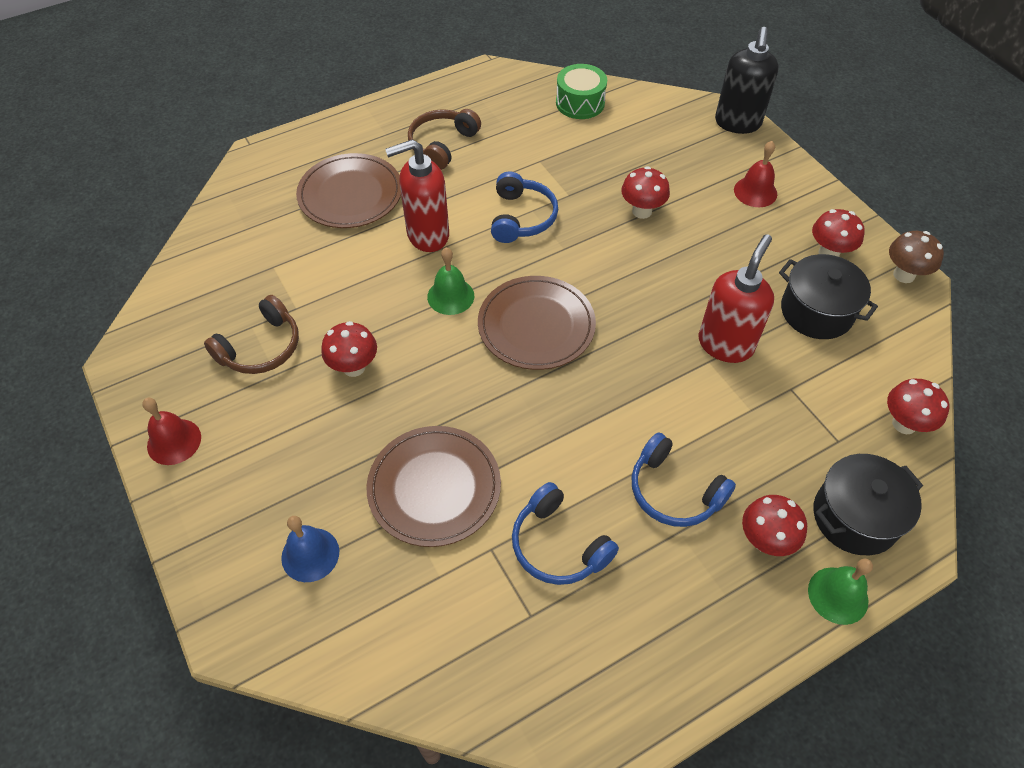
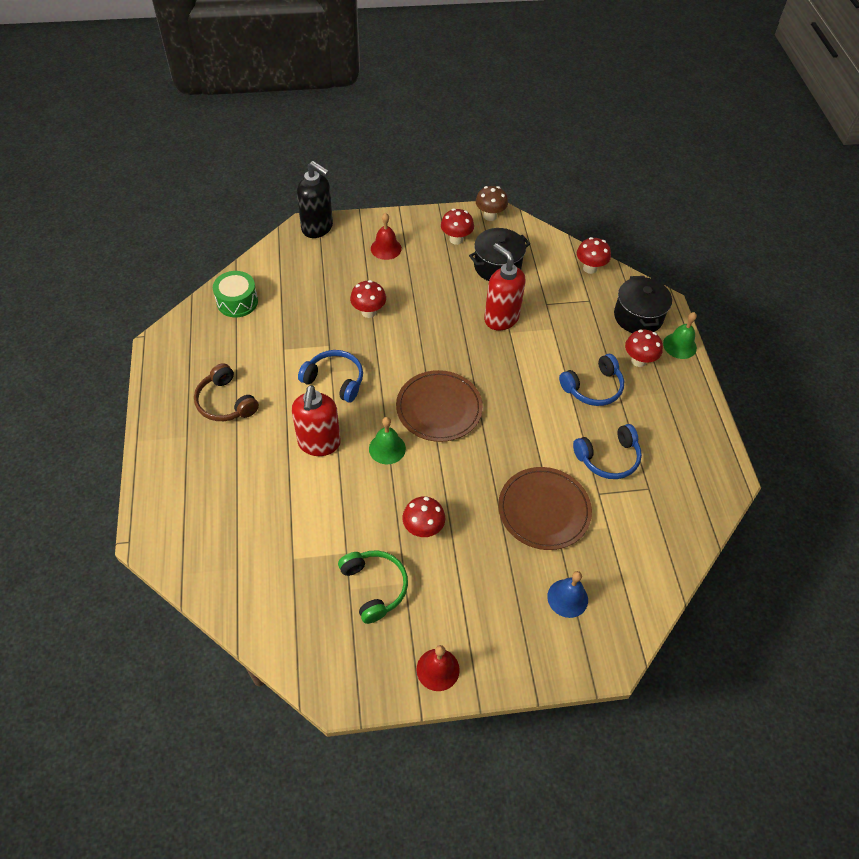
camera: 70 degrees left, 0 degrees up
brown headphones [204,295,299,374] -> green headphones [338,551,408,624]
brown plate [296,153,401,228] -> none

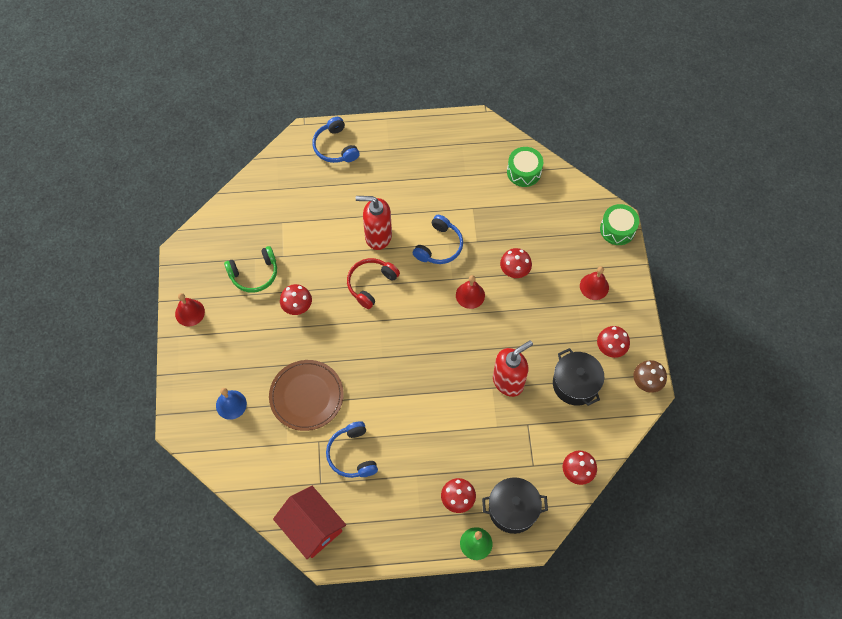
camera: 95 degrees right, 10 degrees up
brown headphones [194,363,259,421] -> none
black soap dispenser [297,161,333,238] -> green drum [600,204,639,245]
green bell [369,417,406,464] -> red headphones [347,258,400,309]
brown plate [396,370,483,442] -> none
blue headphones [559,354,624,406] -> blue headphones moved to [312,117,360,163]
none -> red house [273,486,346,559]
none -> red bell [456,275,485,309]

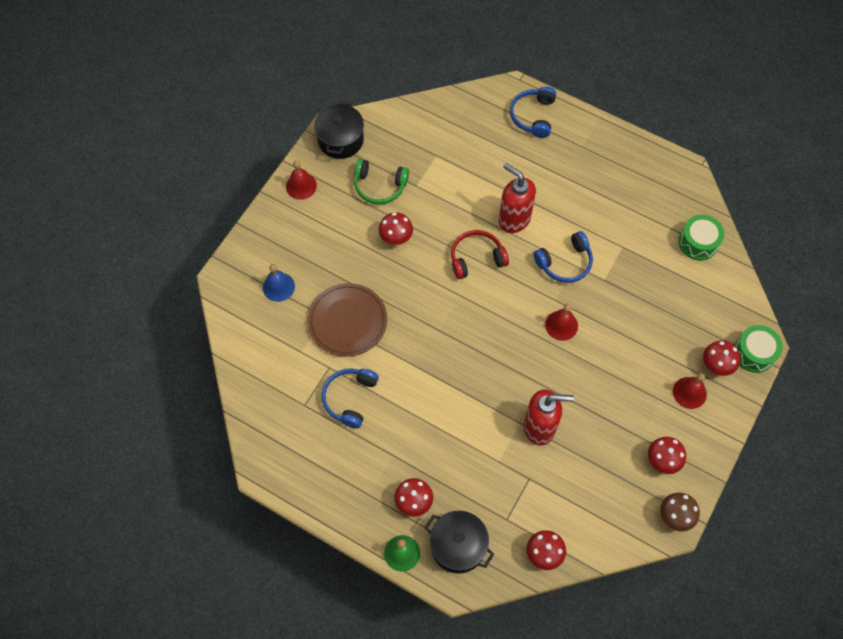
camera: 35 degrees right, 0 degrees up
red house [273,486,346,559] -> none
red mushroom [500,248,532,278] -> red mushroom moved to [703,341,740,376]
black pot [553,348,604,406] -> black pot moved to [314,101,364,159]

